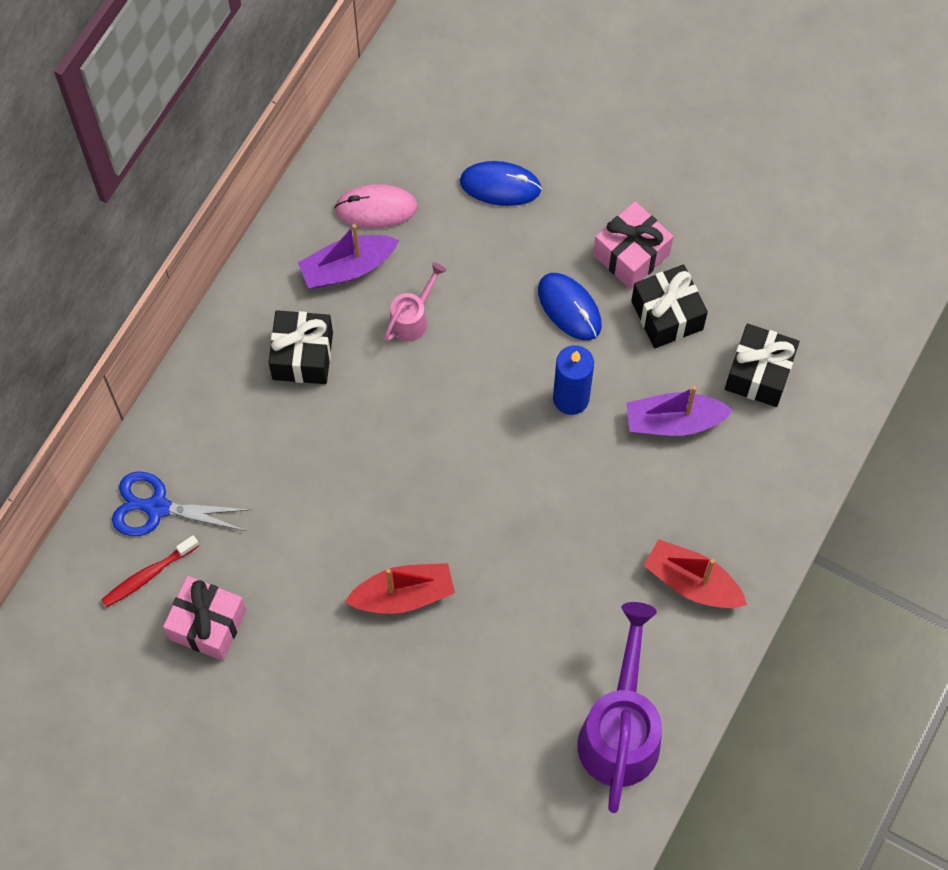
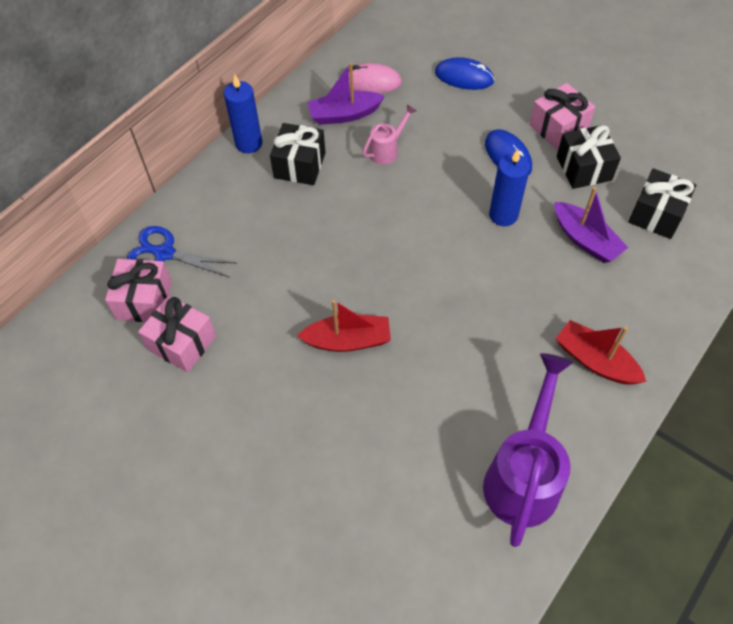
camera: 10 degrees right, 10 degrees down
red toothbrush [101,535,199,608] -> pink gift [105,259,172,322]
purple boat [627,386,734,436] -> purple boat turned 135 degrees counterclockwise [554,187,628,263]
none -> blue candle [224,74,262,153]

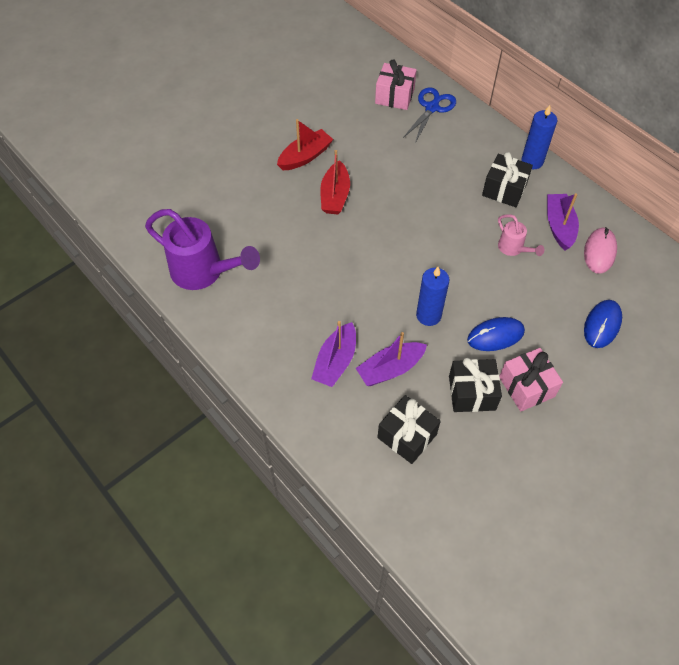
camera: 100 degrees right, 0 degrees up
pink gift [138,295,216,372] -> none
red boat [556,320,647,385] -> red boat moved to [277,119,333,170]
none -> purple boat [311,321,356,387]

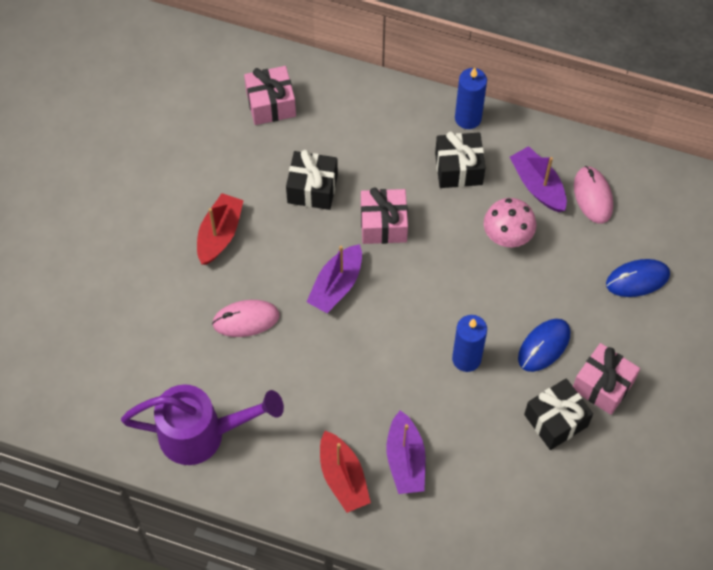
camera: 30 degrees left, 5 degrees up
red boat [320,150,350,215] -> red boat moved to [320,431,371,513]
purple boat [356,332,427,386] -> purple boat moved to [307,244,362,313]
black gift [377,395,441,464] -> black gift moved to [286,150,338,210]
blue scissors [403,87,456,143] -> none
pink watering can [498,214,544,256] -> pink mushroom [484,198,536,247]
blue mouse [584,300,622,348] -> blue mouse turned 75 degrees clockwise [606,259,670,297]
none -> pink mouse [212,300,280,337]
none -> pink gift [361,187,408,244]

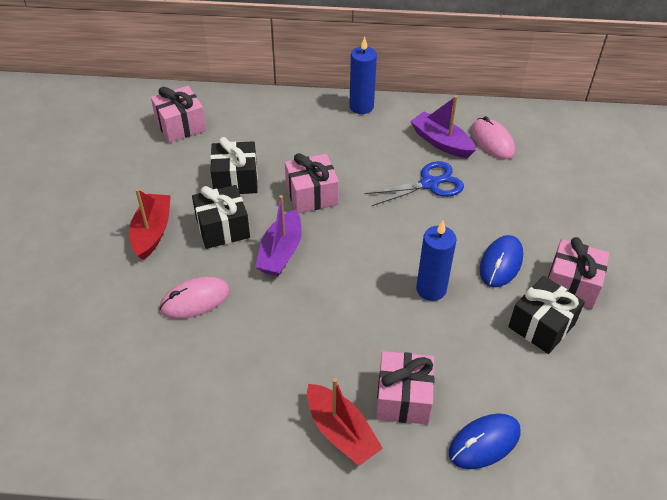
camera: 15 degrees left, 15 degrees down
purple watering can [121,384,284,465] -> none
purple boat [387,410,426,494] -> pink gift [376,351,434,424]
black gift [435,132,485,188] -> black gift moved to [192,185,250,249]
pink mushroom [484,198,536,247] -> blue scissors [364,161,464,206]
blue mouse [606,259,670,297] -> blue mouse moved to [449,414,521,469]

